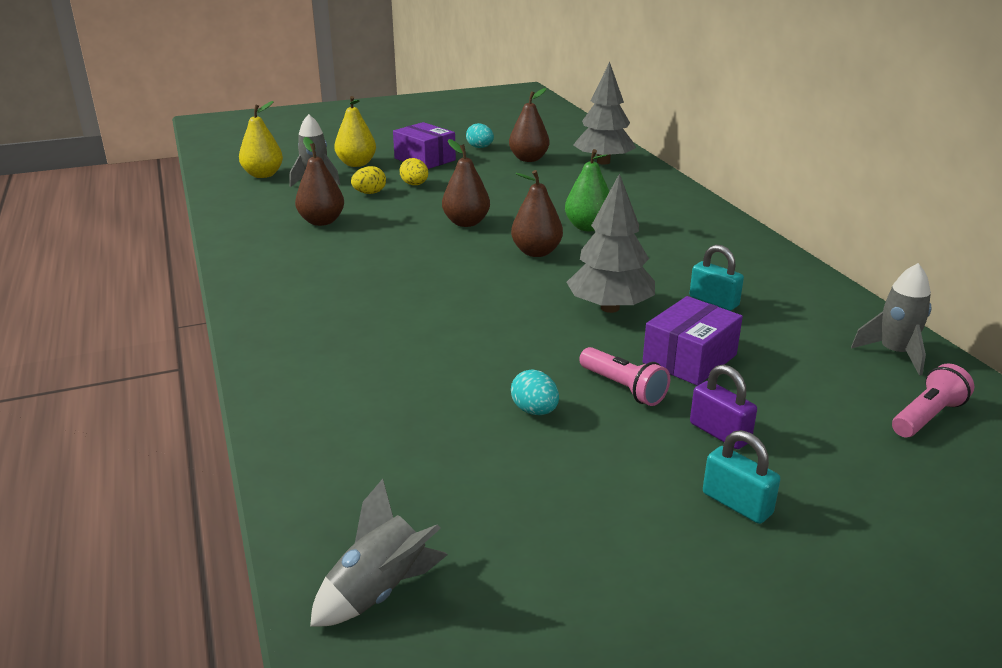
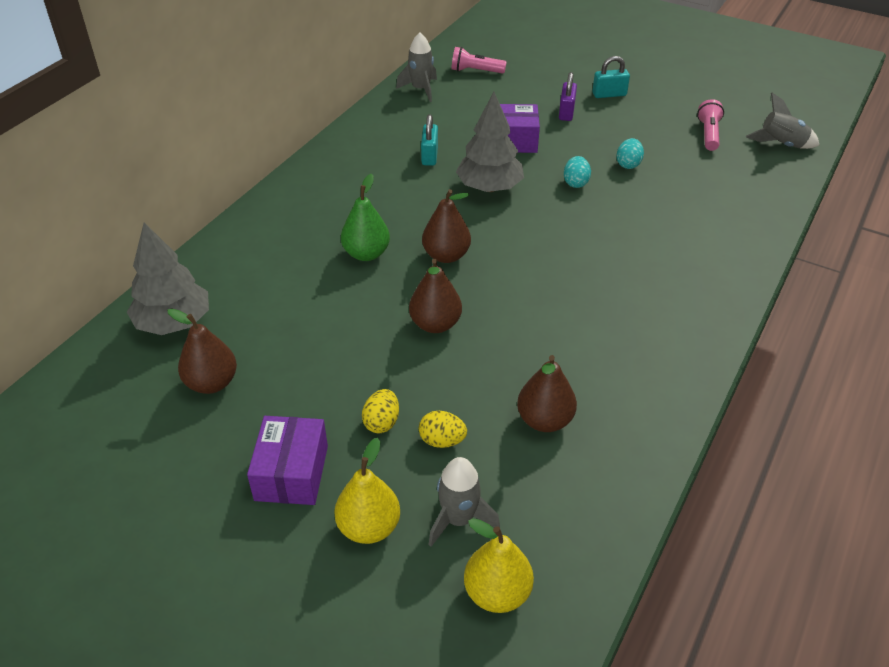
camera: 130 degrees left, 15 degrees up
turquoise egg [466,123,494,148] -> turquoise egg moved to [564,156,591,188]
pink flashlight [579,347,670,406] -> pink flashlight moved to [697,99,724,151]
turquoise padlock [703,430,781,524] -> turquoise padlock turned 75 degrees clockwise [592,56,630,98]

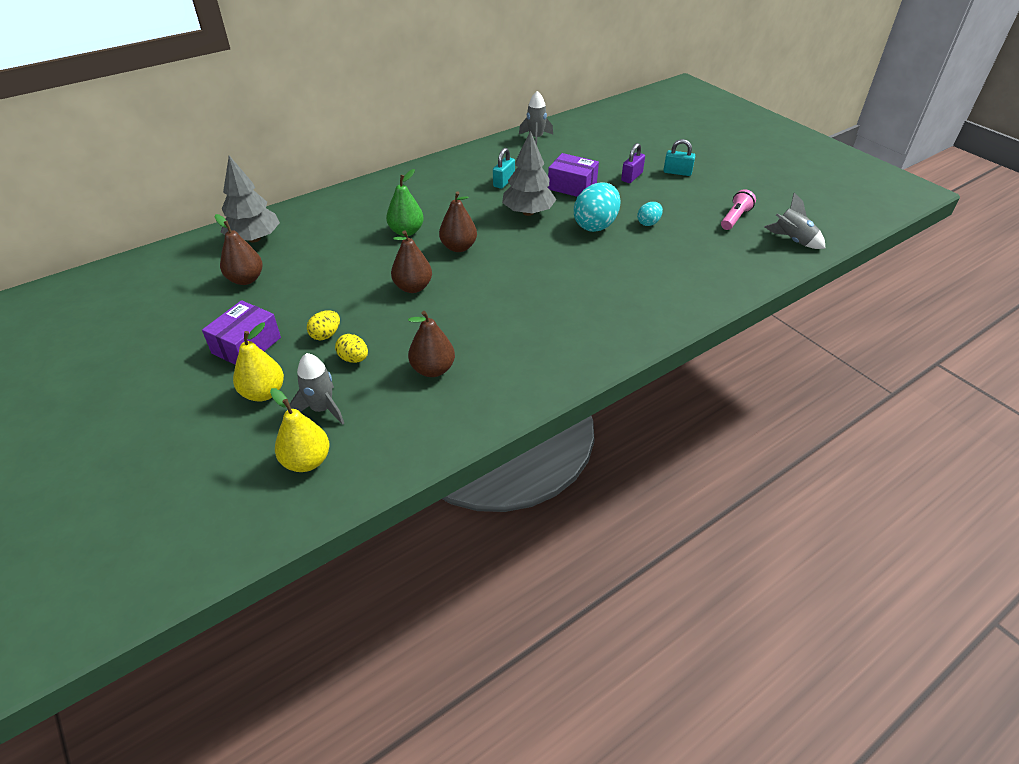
camera: 25 degrees right, 0 degrees up
pink flashlight [451,47,507,74] -> none
turquoise egg [564,156,591,188] -> turquoise egg [574,182,621,232], size x1.93

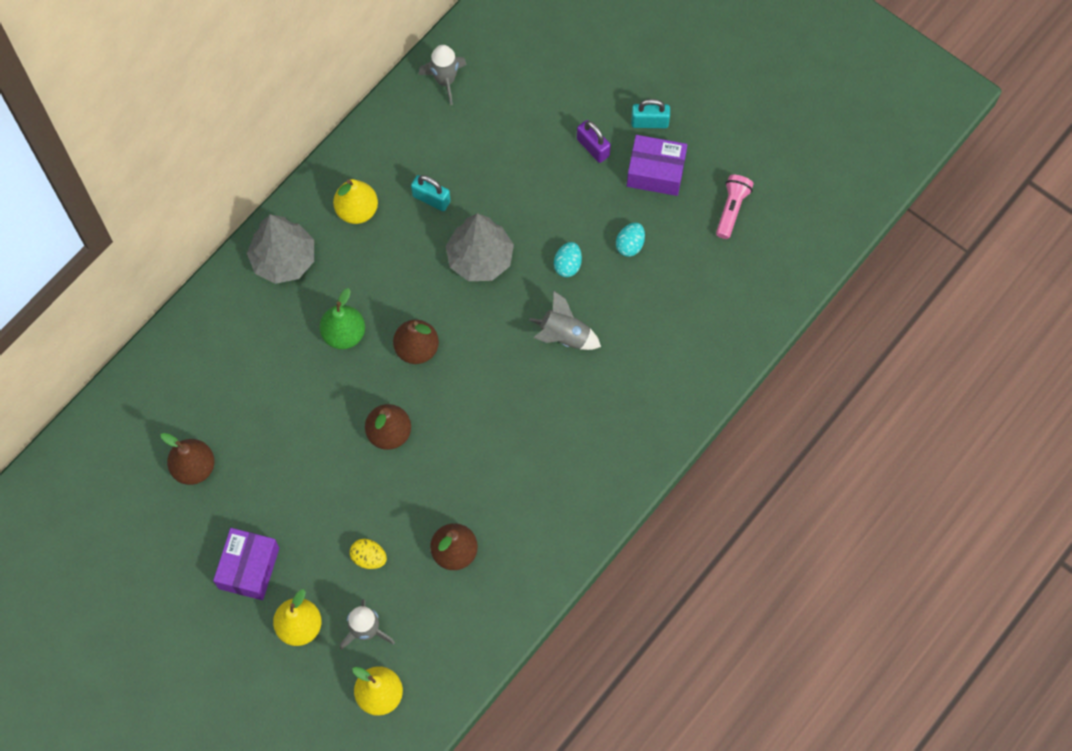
camera: 15 degrees left, 25 degrees up
grey tree [221,156,280,242] -> grey tree moved to [247,214,314,284]
yellow egg [307,310,340,341] -> none
turquoise padlock [493,148,515,189] -> turquoise padlock turned 75 degrees counterclockwise [411,175,451,211]
purple box [548,153,599,197] -> purple box moved to [627,135,687,196]
turquoise egg [574,182,621,232] -> turquoise egg [554,242,582,277], size x0.52
purple padlock [621,143,645,183] -> purple padlock turned 60 degrees counterclockwise [577,120,611,163]
grey rocket [764,192,825,249] -> grey rocket moved to [529,290,601,350]
none -> yellow pear [333,179,378,224]

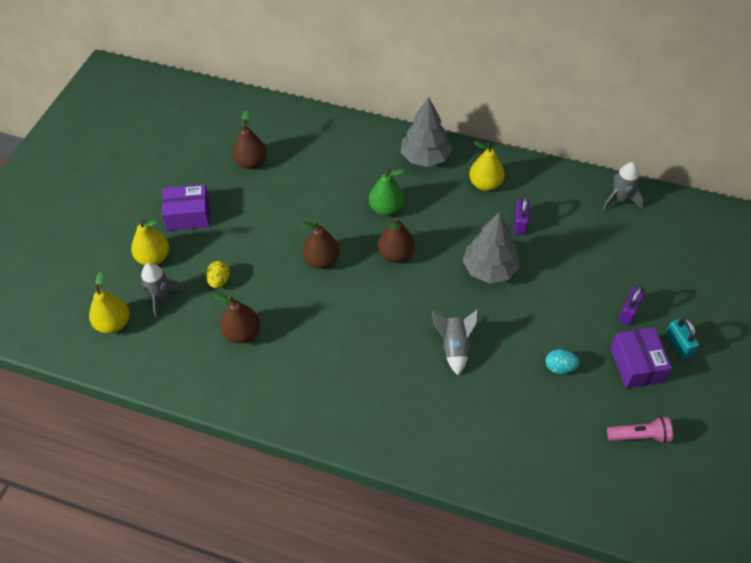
camera: 70 degrees right, 15 degrees down
turquoise padlock [411,175,451,211] -> purple padlock [514,195,529,235]
turquoise egg [554,242,582,277] -> none

